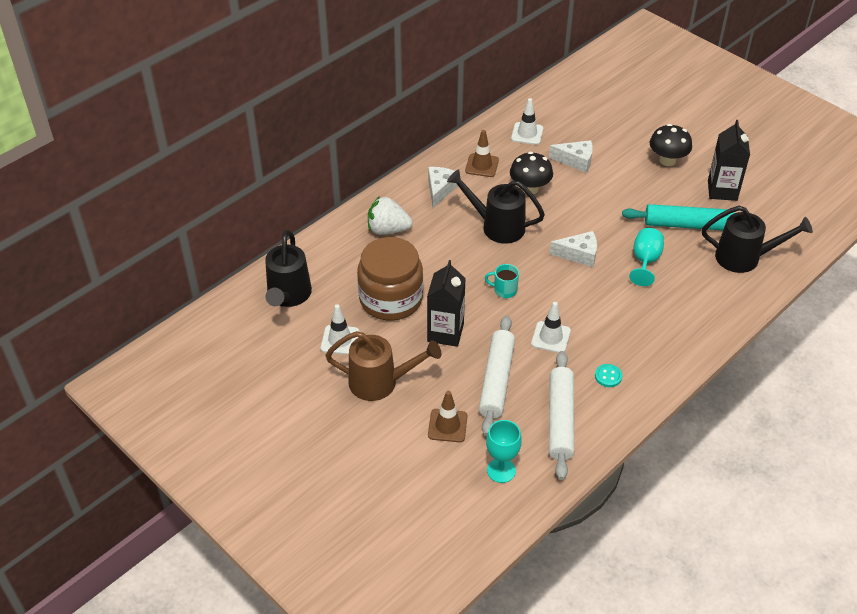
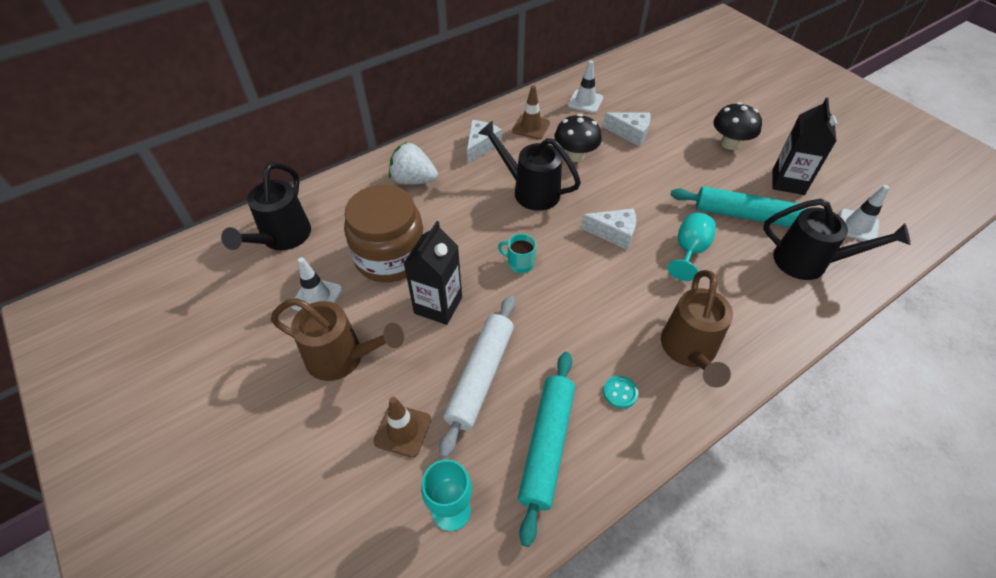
camera: 10 degrees right, 5 degrees up
white traffic cone [531,302,571,353] -> white traffic cone moved to [839,185,889,241]
white rolling pin [549,351,574,480] -> turquoise rolling pin [518,352,575,547]
none -> brown watering can [661,270,733,387]

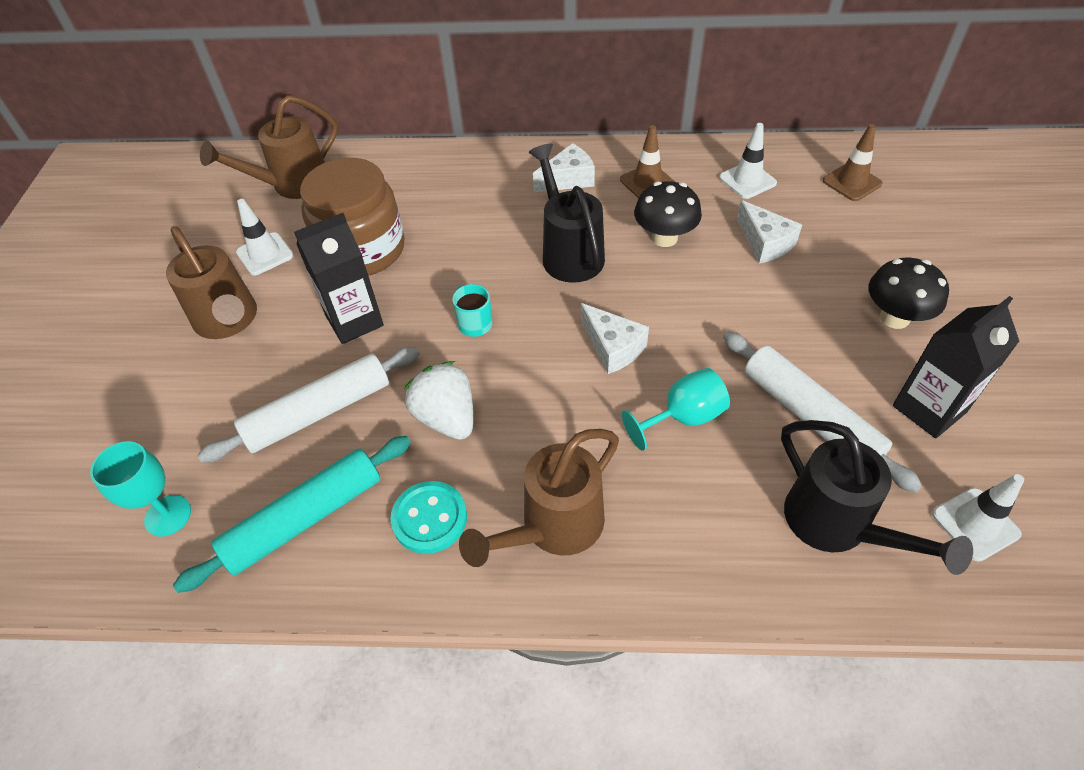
camera: 40 degrees right, 0 degrees up
black watering can [221,163,311,250] -> brown watering can [200,95,338,199]
brown traffic cone [374,397,431,458] -> brown traffic cone moved to [823,124,883,201]
white strawberry [389,142,438,184] -> white strawberry moved to [404,361,473,440]
turquoise button [603,376,638,409] -> turquoise button [390,481,467,554], size x1.63
turquoise rolling pin [671,186,805,227] -> white rolling pin [723,332,922,493]

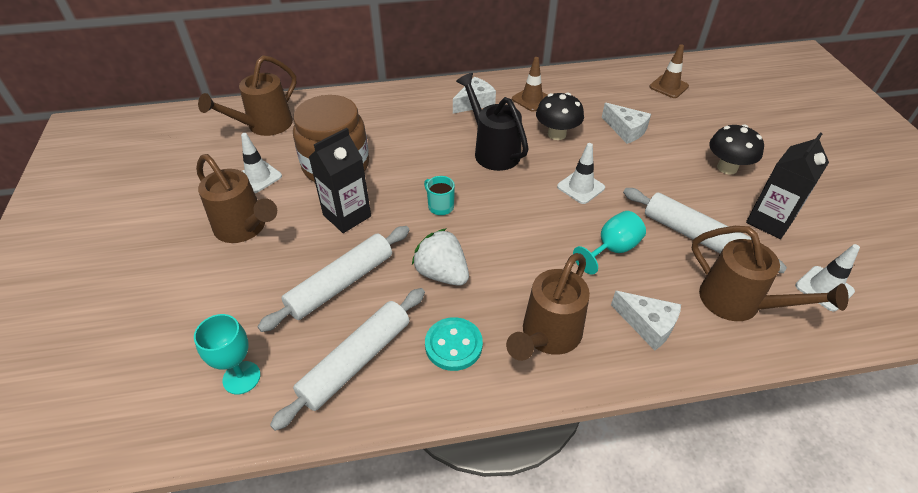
camera: 15 degrees left, 5 degrees down
turquoise rolling pin [173,436,411,593] -> white rolling pin [270,288,425,431]
white cheese [581,303,649,374] -> white cheese moved to [611,291,681,351]
white traffic cone [719,123,777,199] -> white traffic cone moved to [557,143,605,204]
black watering can [781,420,973,575] -> brown watering can [692,226,848,321]

